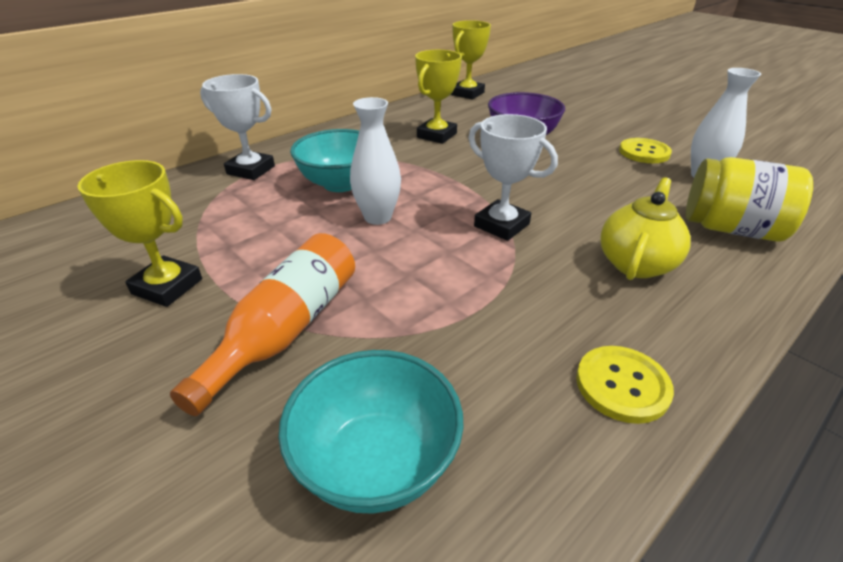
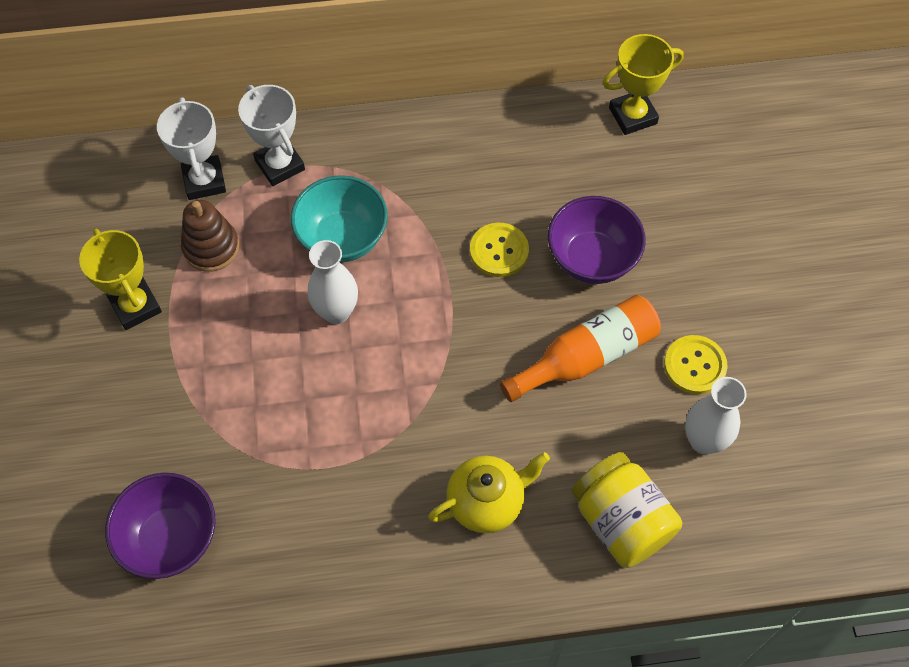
camera: 35 degrees right, 25 degrees up
orange bottle [170,233,355,416] -> orange bottle moved to [500,295,661,402]
turquoise bowl [279,350,464,514] -> purple bowl [105,473,216,579]
yellow trophy [415,50,462,144] -> none
white trophy [468,114,558,241] -> white trophy moved to [157,97,226,200]
yellow button [576,346,674,424] -> yellow button moved to [470,223,529,277]
none -> brown stacking toy [181,200,239,272]

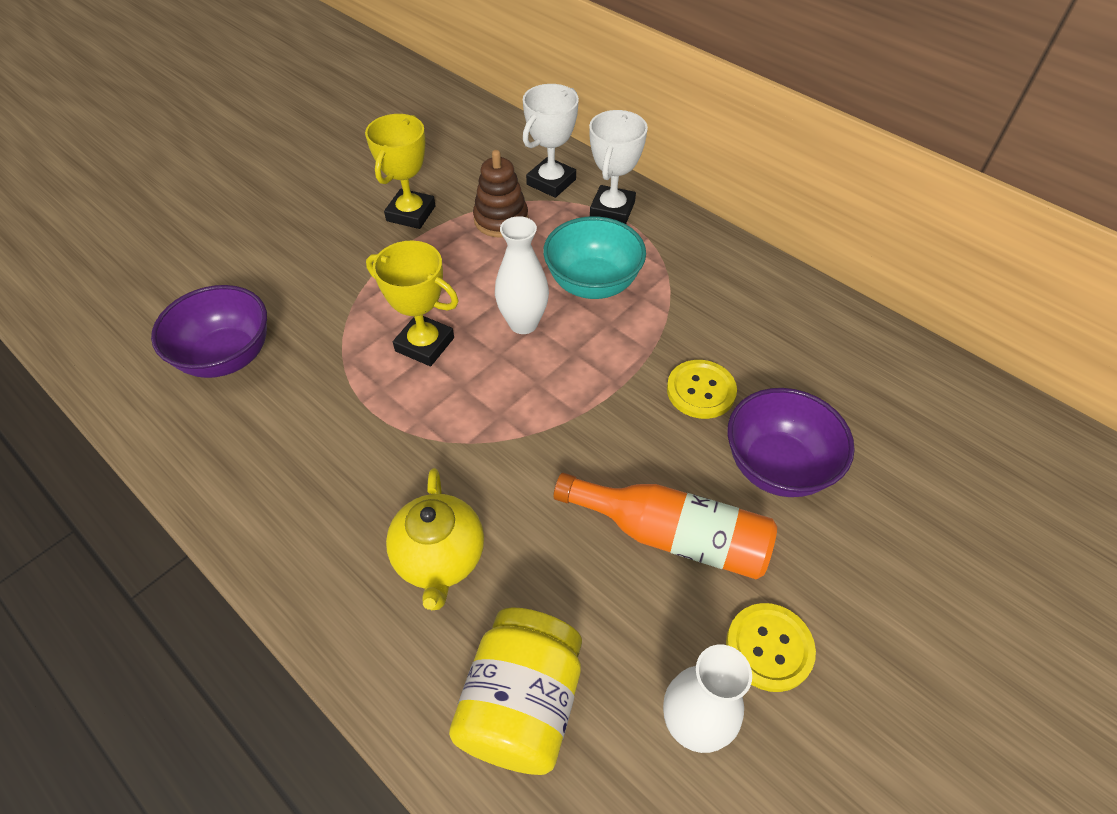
camera: 50 degrees right, 10 degrees down
yellow teapot [428,452,550,533] -> yellow teapot turned 60 degrees clockwise [386,468,484,610]
yellow trophy [602,34,684,135] -> yellow trophy moved to [366,240,459,366]

